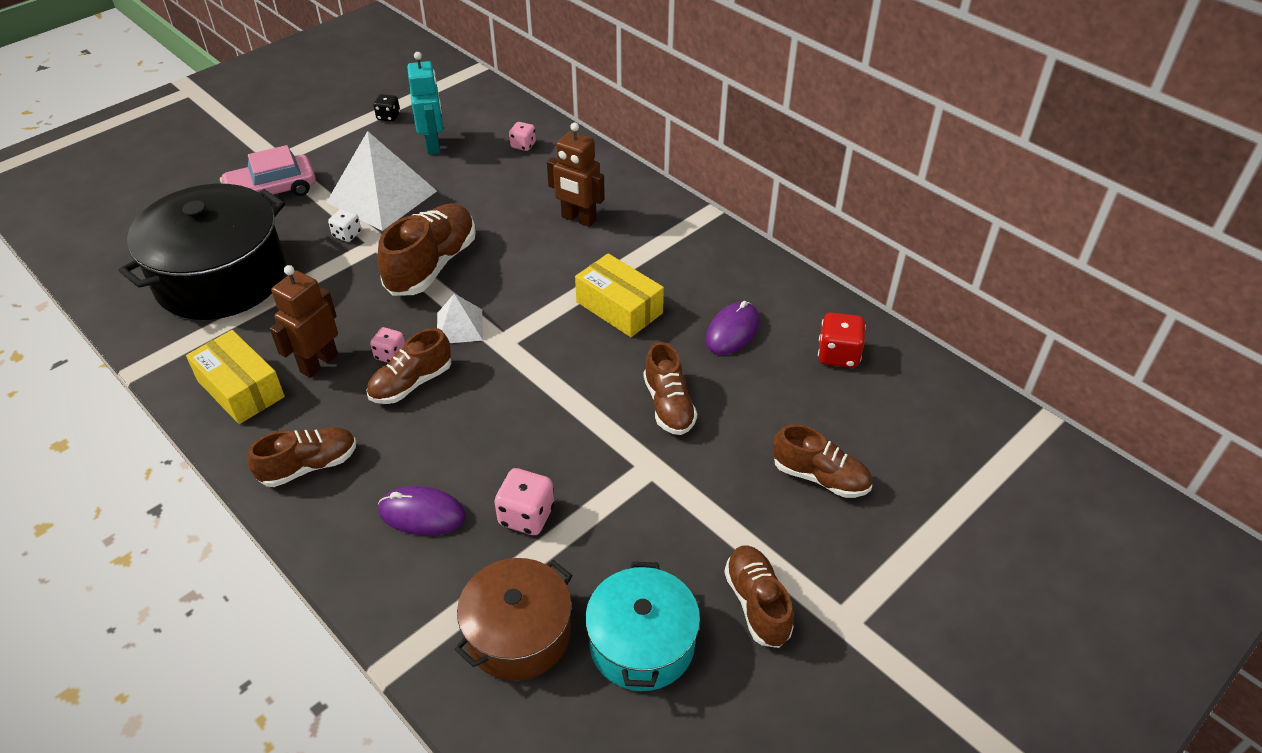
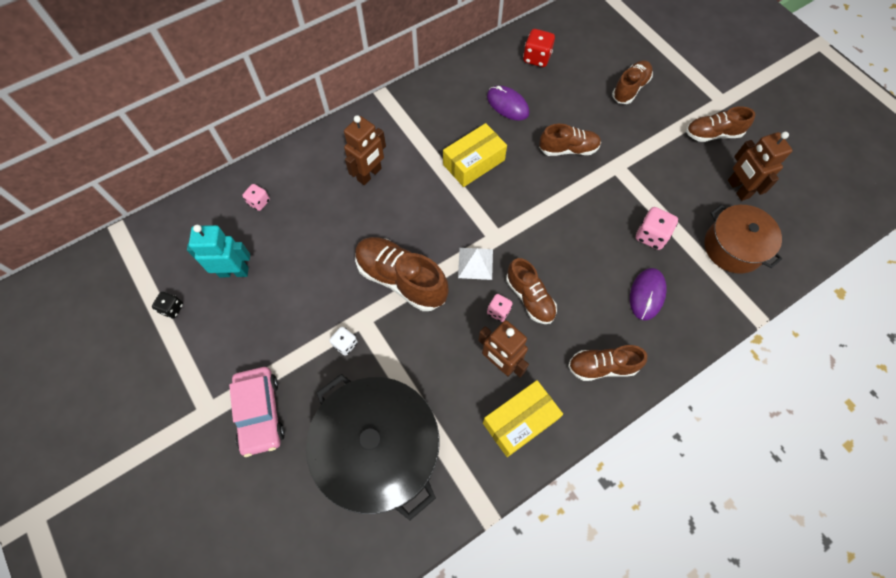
camera: 80 degrees left, 20 degrees up
brown shoe [247,427,356,487] -> brown shoe turned 75 degrees counterclockwise [568,345,647,381]
white pyramid [326,131,437,231] -> none
turquoise pot [585,562,700,691] -> brown robot [728,132,793,201]

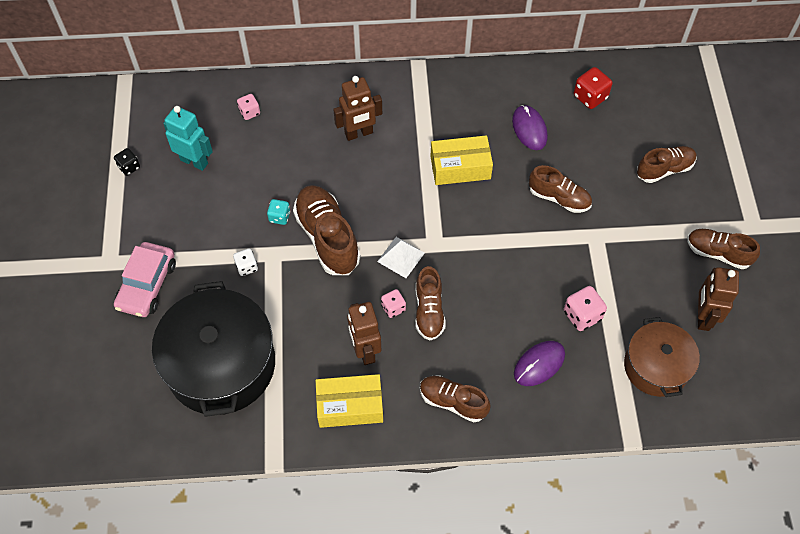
camera: 30 degrees right, 5 degrees down
none -> turquoise dice [267,199,290,225]

